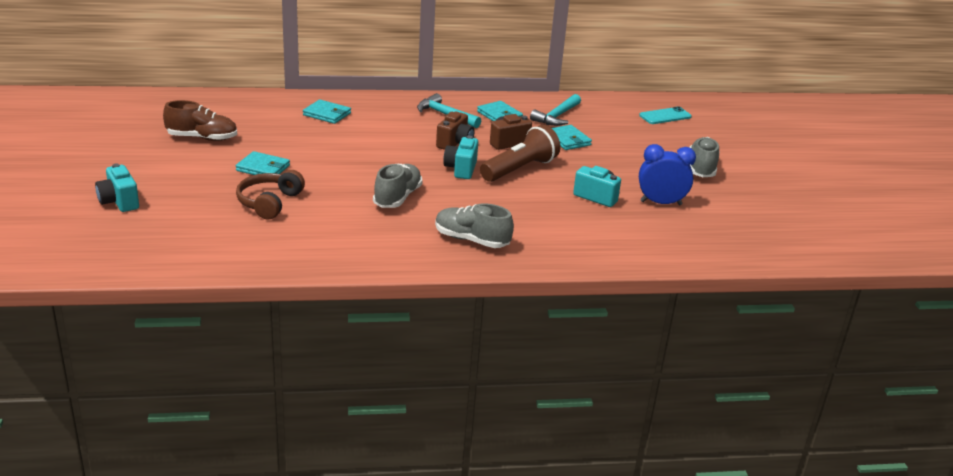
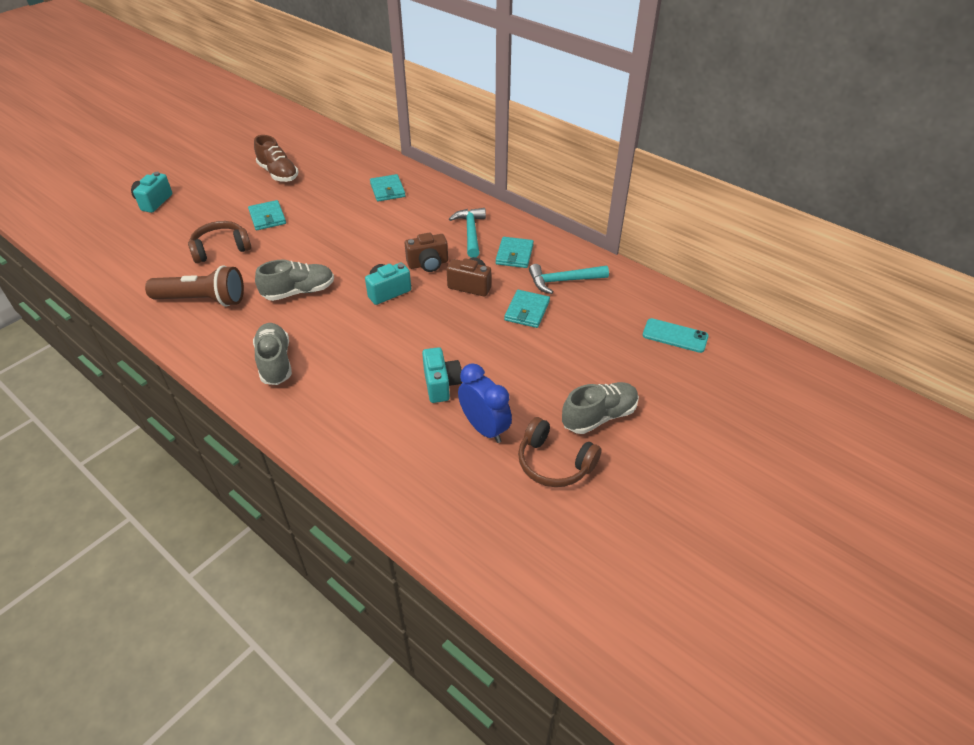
camera: 50 degrees right, 15 degrees up
brown flashlight [480,125,561,182] -> brown flashlight moved to [145,265,244,307]
none -> brown headphones [518,417,601,487]

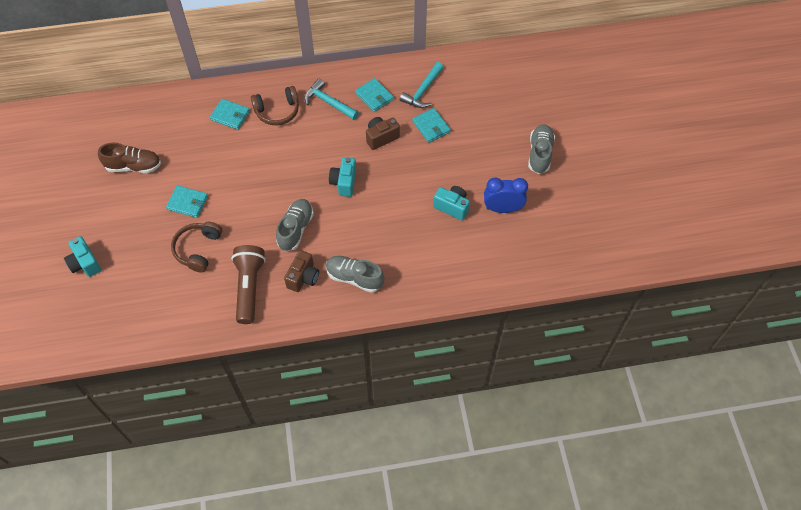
camera: 50 degrees left, 15 degrees up
brown flashlight [145,265,244,307] -> brown flashlight turned 45 degrees counterclockwise [231,245,266,324]
brown camera [405,233,448,272] -> brown camera moved to [284,250,319,292]
brown headphones [518,417,601,487] -> brown headphones moved to [251,86,299,125]
turquoise phone [642,318,709,353] -> none

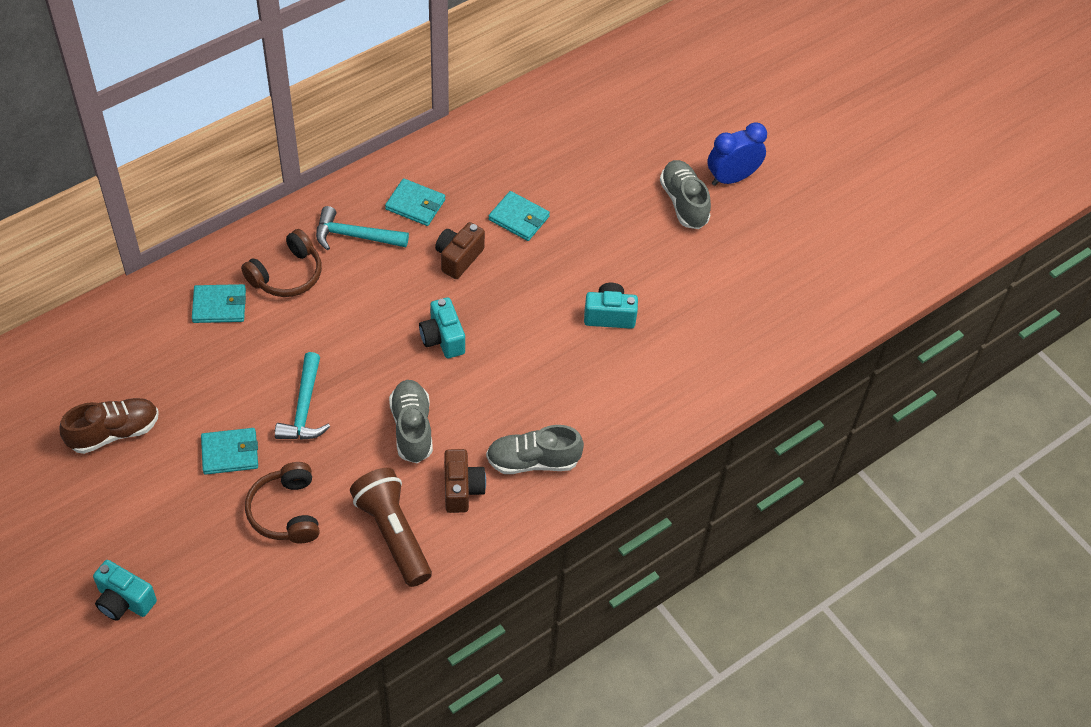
camera: 30 degrees left, 5 degrees down
turquoise hammer [400,62,444,108] -> turquoise hammer moved to [275,352,330,440]
blue clock [484,178,528,213] -> blue clock moved to [707,122,767,186]

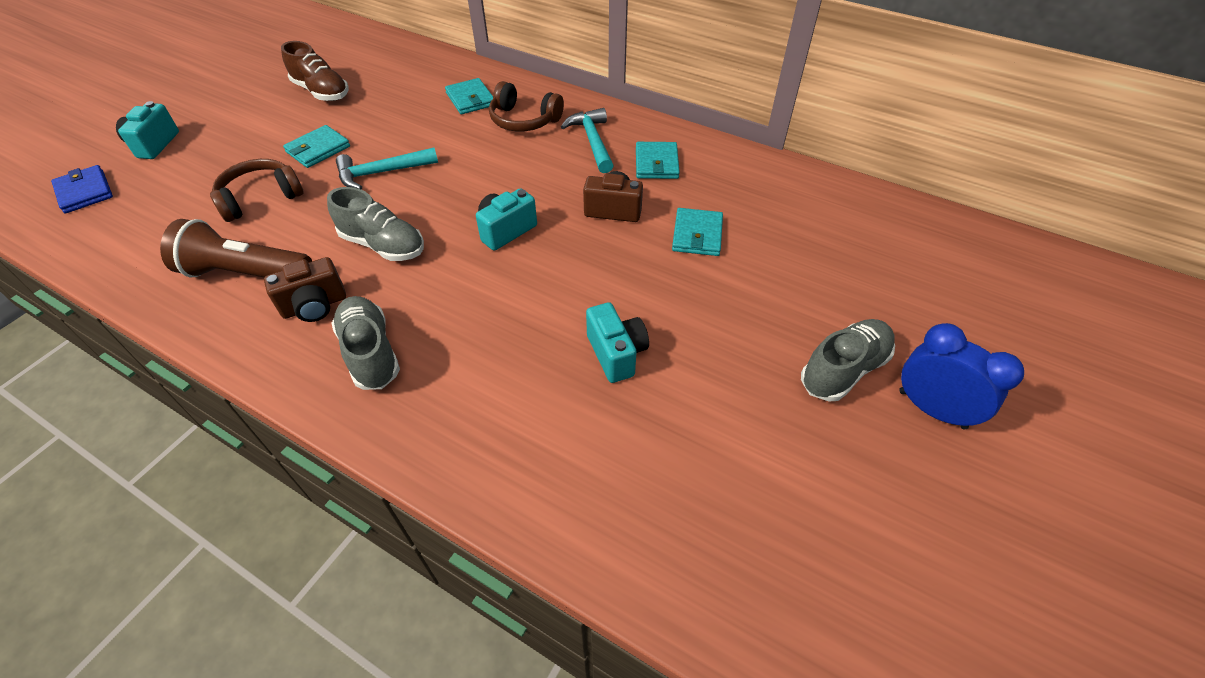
camera: 70 degrees right, 5 degrees down
turquoise wallet [201,428,258,475] -> turquoise wallet turned 75 degrees clockwise [283,125,350,168]
brown flashlight [350,468,432,587] -> brown flashlight turned 120 degrees counterclockwise [160,219,312,277]
grey shoe [389,380,433,463] -> grey shoe turned 60 degrees clockwise [327,187,424,261]
none -> blue wallet [51,165,113,213]

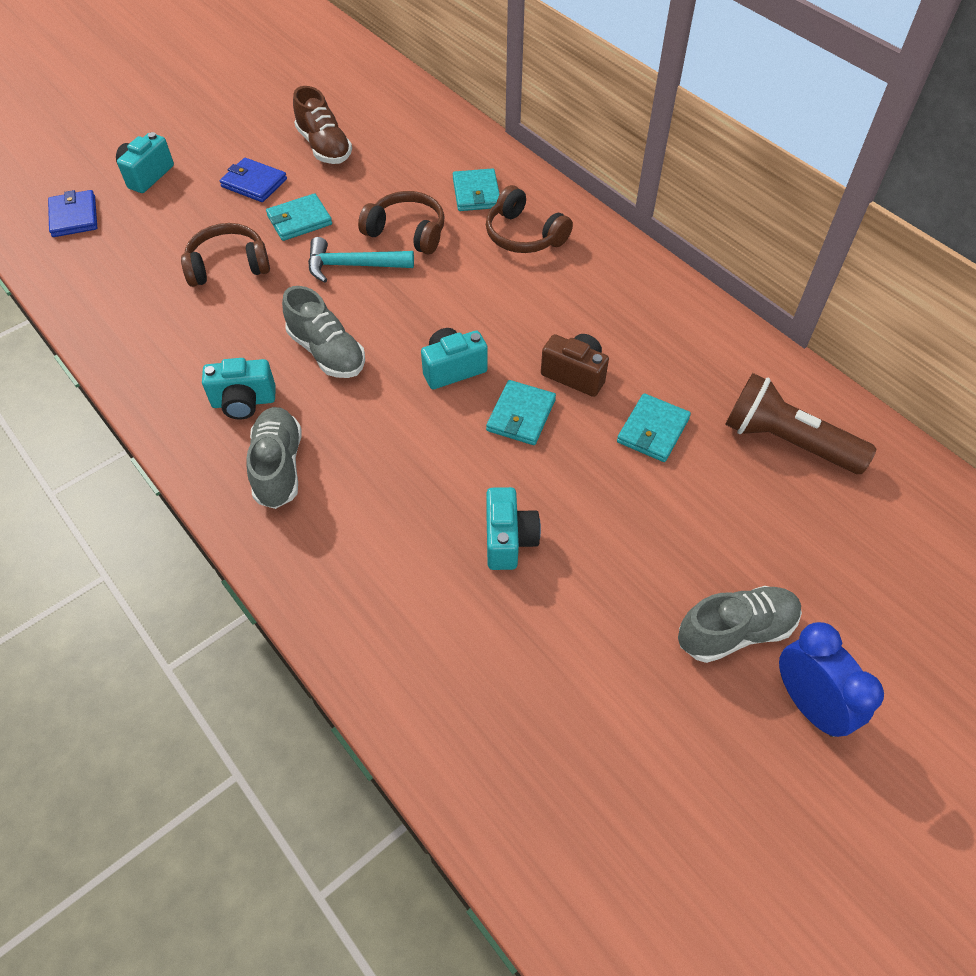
camera: 20 degrees right, 5 degrees up
brown flashlight [160,219,312,277] -> brown flashlight moved to [725,373,876,474]
brown camera [264,257,346,322] -> turquoise camera [202,358,276,420]
turquoise hammer [561,108,614,173] -> none
turquoise wallet [636,142,680,179] -> turquoise wallet moved to [486,380,556,445]
none -> blue wallet [220,158,287,202]
none -> brown headphones [358,191,445,255]

